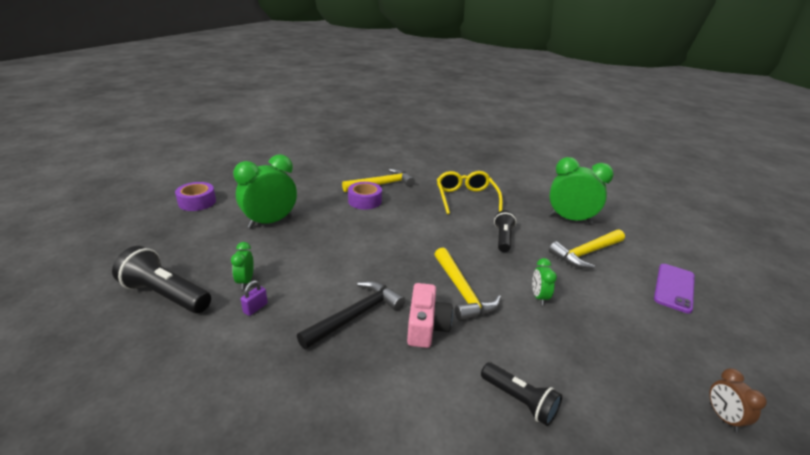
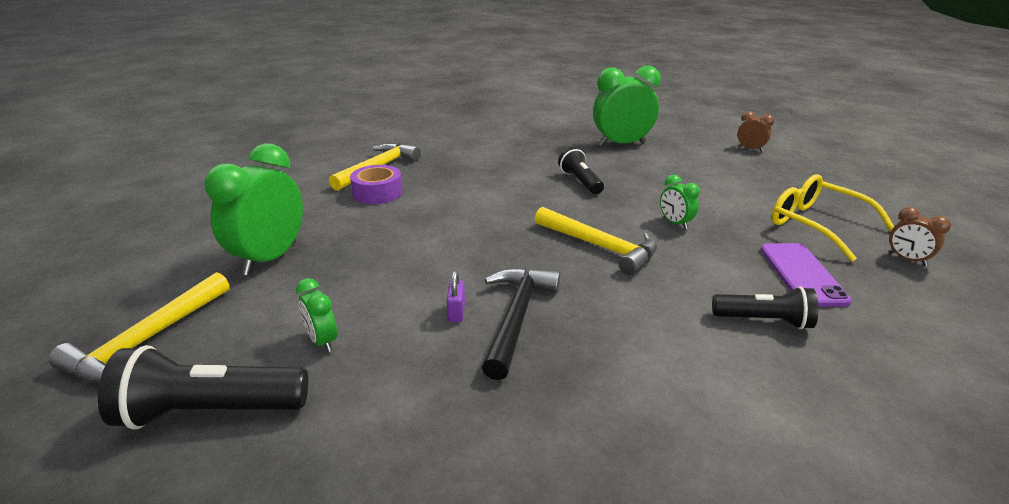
camera: 30 degrees left, 0 degrees up
purple tape [175,182,216,211] -> none
purple padlock [241,280,268,316] -> purple padlock moved to [447,271,465,322]
pink camera [407,283,453,348] -> none
yellow glasses [437,171,503,214] -> yellow glasses moved to [771,174,894,262]
yellow hammer [549,229,625,269] -> yellow hammer moved to [49,272,230,383]
purple phone [654,264,695,313] -> purple phone moved to [760,243,852,307]
none -> brown clock [737,111,774,152]

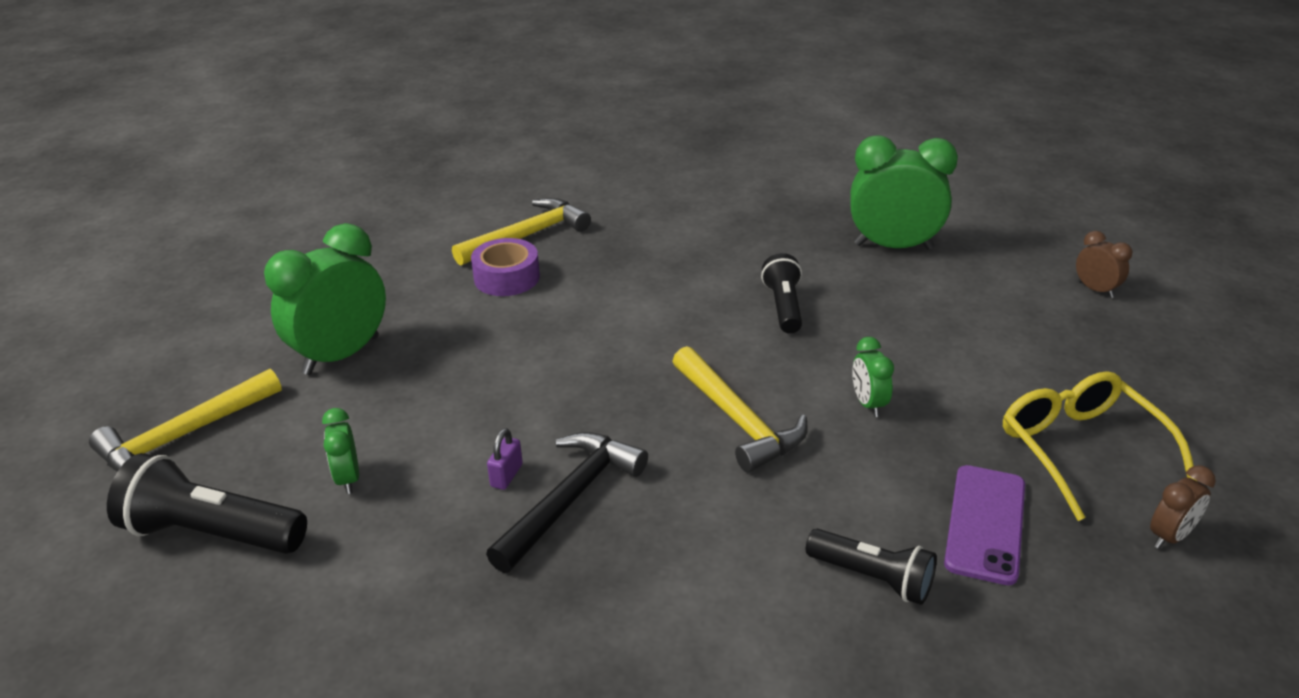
camera: 20 degrees right, 5 degrees up
brown clock [888,207,951,266] -> brown clock turned 105 degrees counterclockwise [1150,466,1216,549]

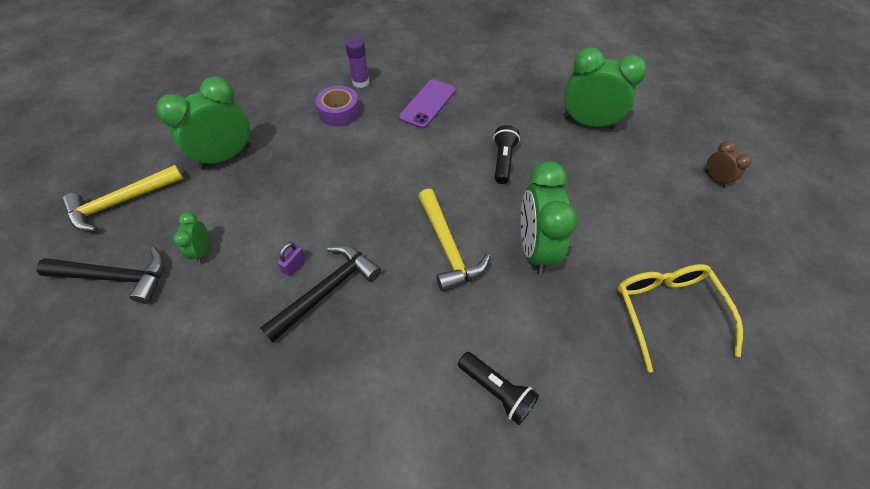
camera: 10 degrees right, 20 degrees up
black flashlight [107,453,307,554] -> black hammer [36,247,164,304]
yellow hammer [452,198,591,266] -> purple glue stick [345,37,370,88]
green clock [852,337,894,417] -> green clock [521,162,578,274], size x2.08
purple phone [944,465,1025,585] -> purple phone moved to [399,79,456,129]
brown clock [1150,466,1216,549] -> none

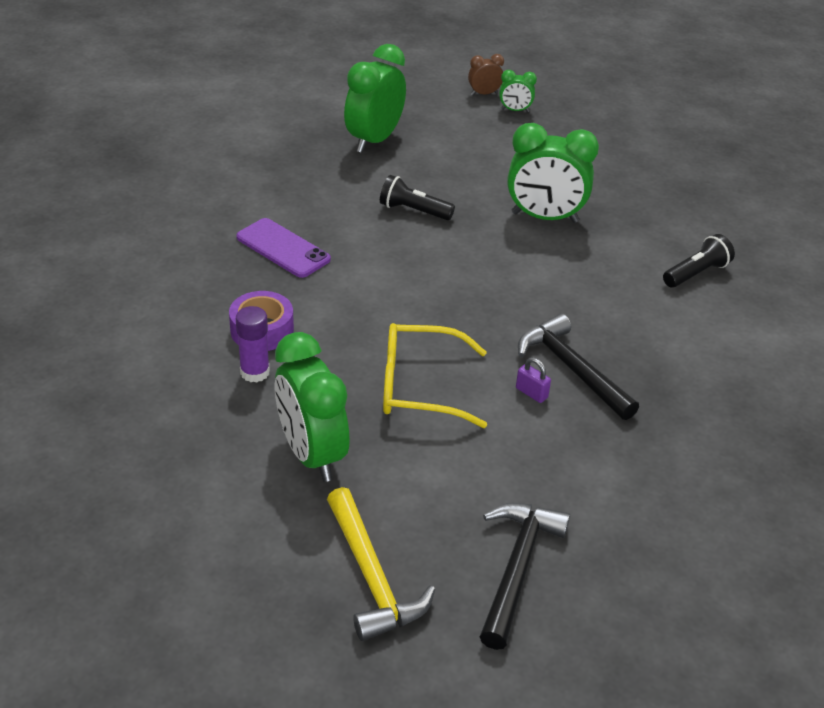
camera: 80 degrees left, 15 degrees down
green clock [173,212,209,263] -> green clock moved to [499,70,537,112]
purple glue stick [345,37,370,88] -> purple glue stick moved to [236,306,270,383]
yellow hammer [418,188,490,292] -> none
yellow glasses [617,264,743,373] -> yellow glasses moved to [383,323,487,428]

